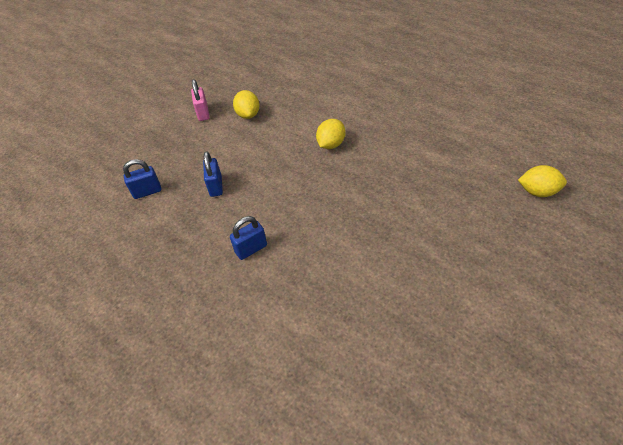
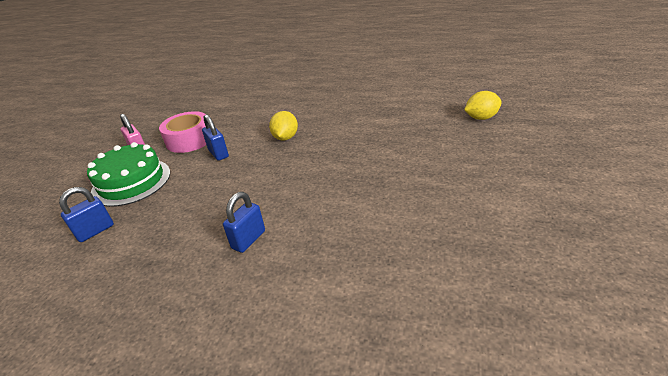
camera: 25 degrees left, 15 degrees down
blue padlock [203,152,223,197] -> blue padlock moved to [202,114,229,161]
yellow lemon [233,90,259,119] -> pink tape [159,111,206,153]
none -> green cake [87,142,170,207]

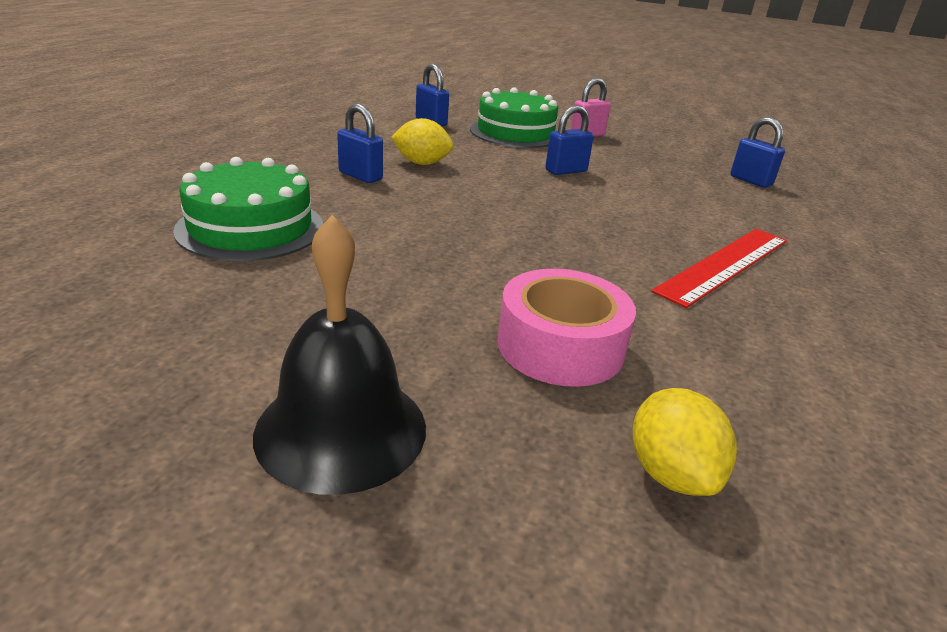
camera: 90 degrees right, 5 degrees down
pink tape [159,111,206,153] -> pink tape moved to [497,269,636,387]
yellow lemon [269,111,298,141] -> yellow lemon moved to [391,118,453,165]
none -> green cake [173,157,323,261]
none -> black bell [253,215,426,495]
none -> red ruler [651,229,787,308]
none -> blue padlock [730,117,785,188]

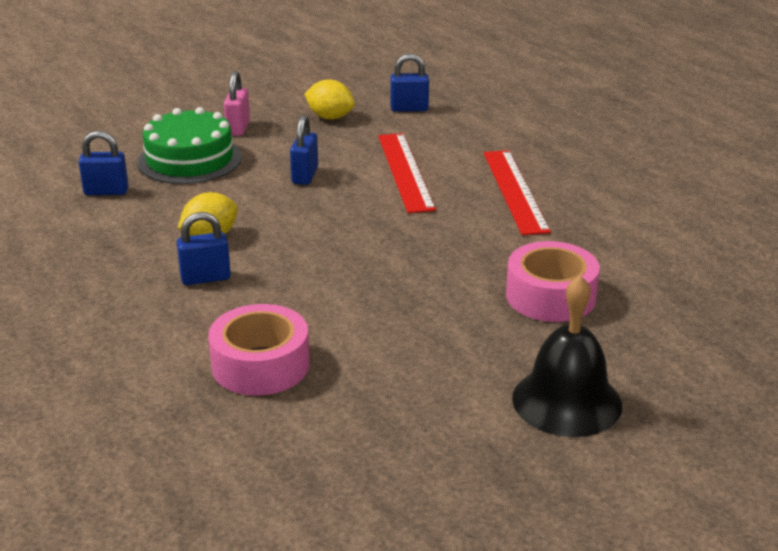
camera: 50 degrees left, 0 degrees up
green cake [173,157,323,261] -> pink tape [208,304,310,396]
yellow lemon [633,388,737,496] -> yellow lemon moved to [304,79,355,119]
none -> red ruler [378,133,436,213]

